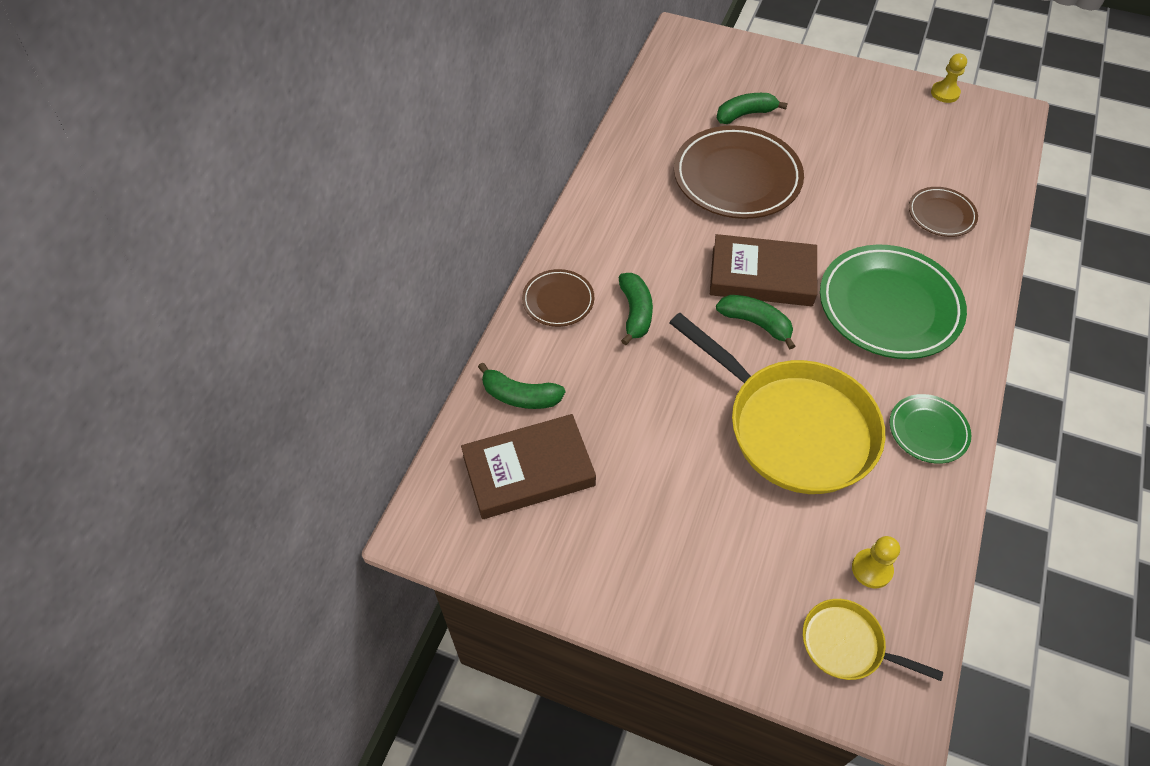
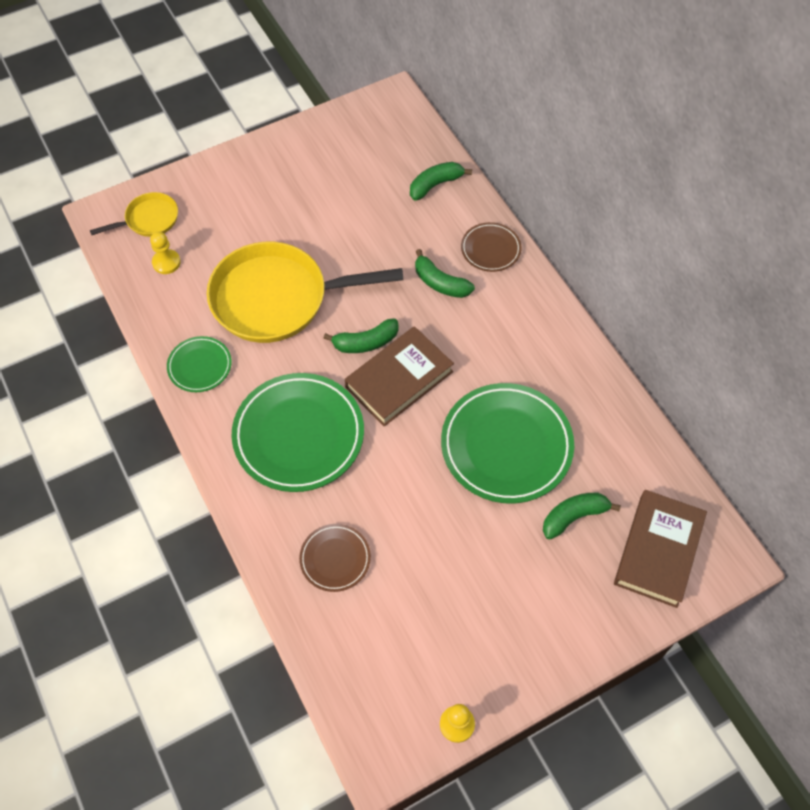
camera: 130 degrees right, 5 degrees up
brown book [461,414,596,519] -> brown book moved to [614,490,707,608]
brown plate [674,125,804,219] -> green plate [441,383,574,503]
green banana [717,93,788,124] -> green banana turned 135 degrees counterclockwise [543,493,621,540]

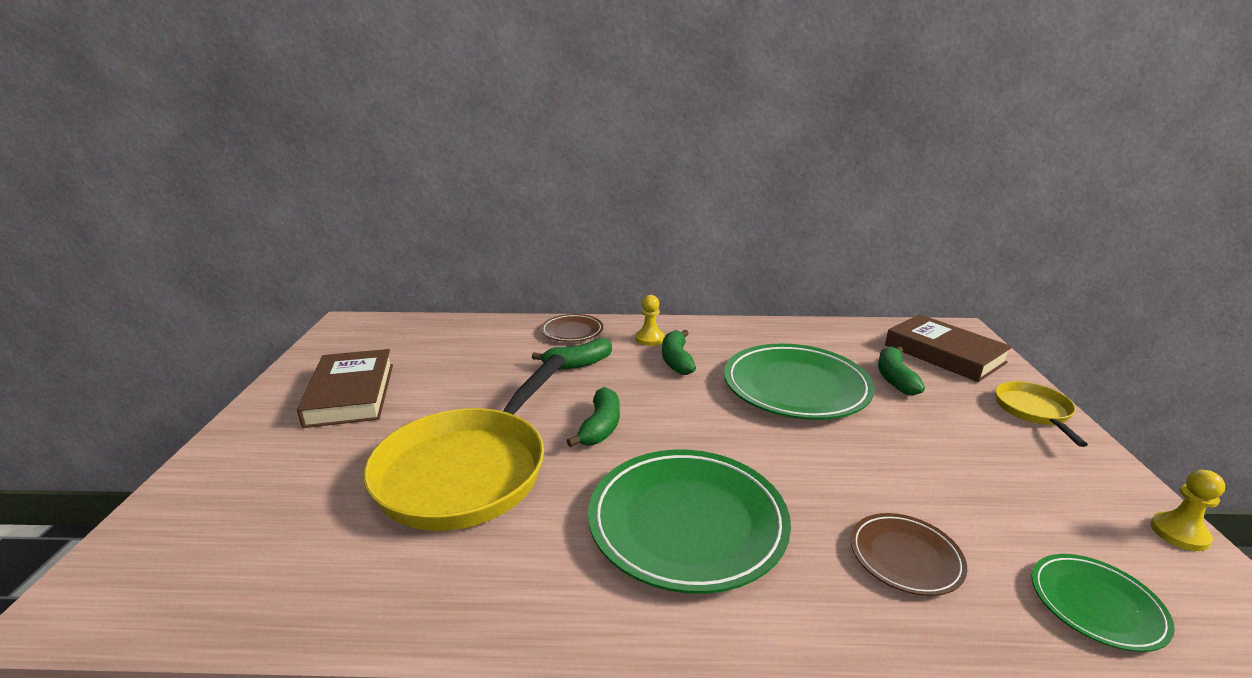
camera: 60 degrees left, 35 degrees down
yellow pan [90,192,178,237] -> yellow pan moved to [995,381,1088,447]
yellow pawn [150,232,181,274] -> yellow pawn moved to [635,295,665,346]
green plate [167,336,232,392] -> green plate moved to [1032,554,1175,652]
brown book [345,326,454,427] -> brown book moved to [297,349,393,428]
green banana [410,162,472,201] -> green banana moved to [662,330,696,375]

